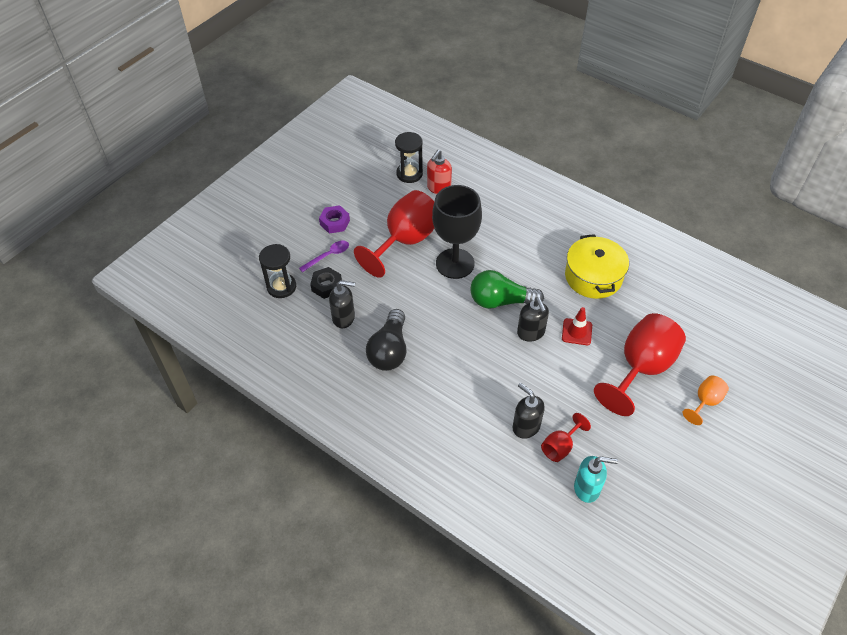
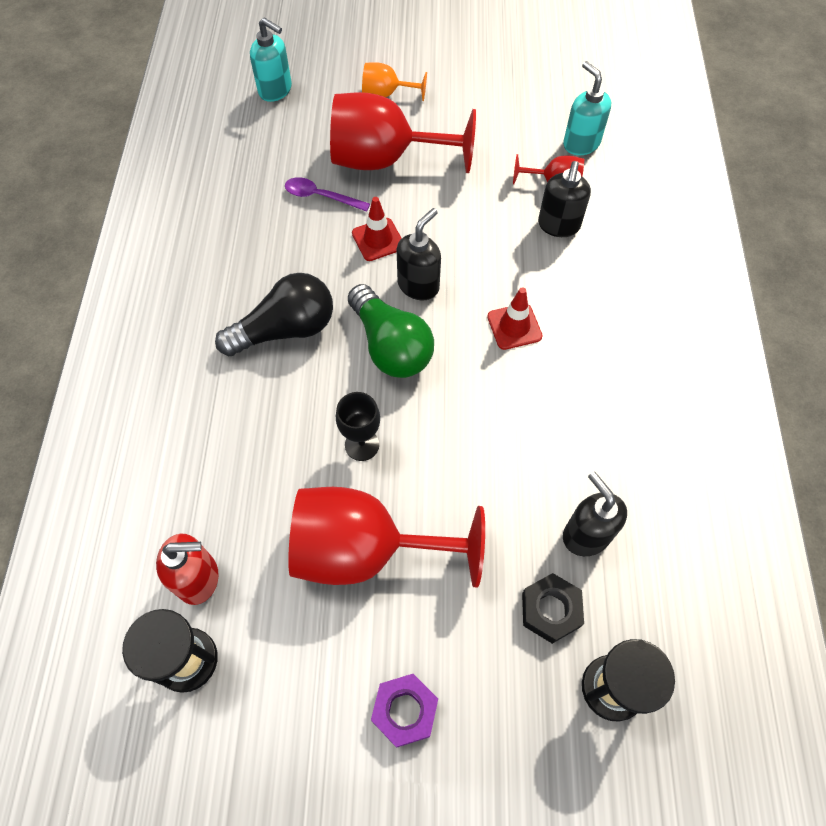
camera: 125 degrees left, 10 degrees up
purple spoon [299,241,349,272] -> purple spoon moved to [285,177,370,212]
black light bulb [366,309,406,371] -> black light bulb moved to [215,273,333,356]
black goblet [432,185,482,279] -> black goblet [336,392,380,461], size x0.48
yellow pot [565,234,629,299] -> none
none -> turquoise soap dispenser [250,17,292,102]
none -> red traffic cone [487,287,543,350]

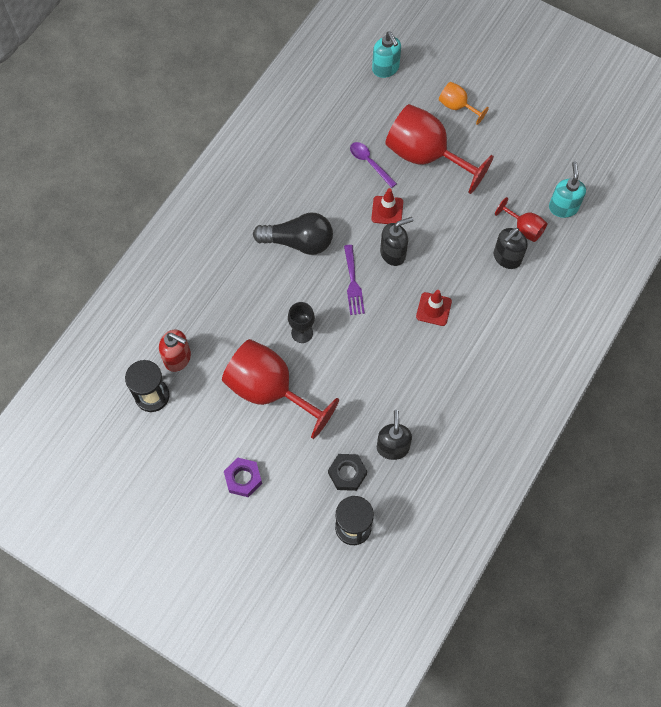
camera: 30 degrees right, 5 degrees up
green light bulb [348,284,434,378] -> purple fork [344,245,365,315]

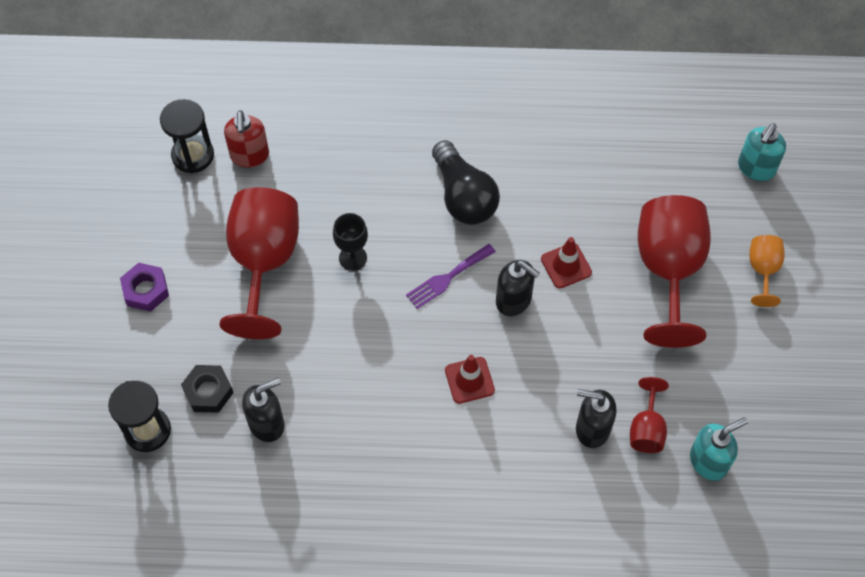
camera: 60 degrees right, 5 degrees down
purple spoon [350,142,397,188] -> none

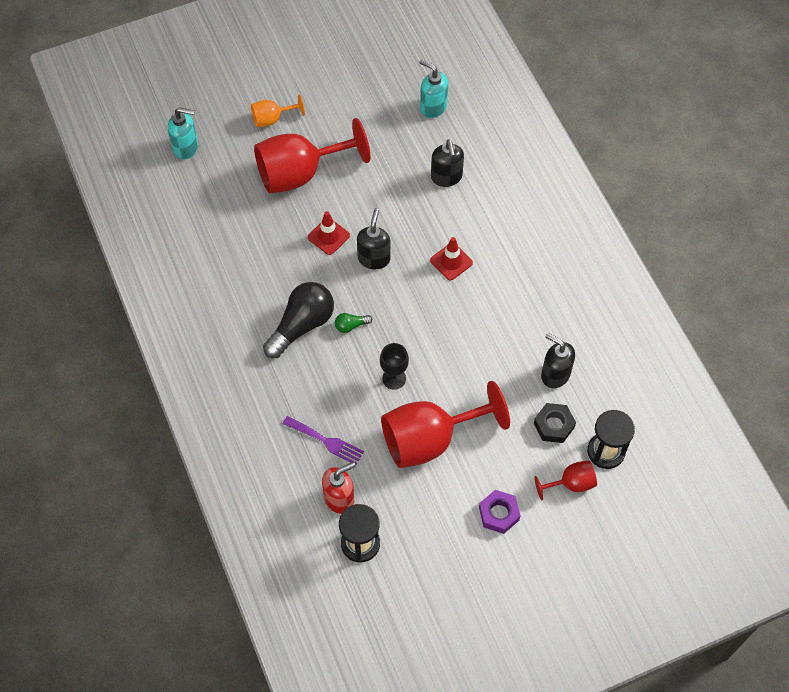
camera: 115 degrees left, 0 degrees up
purple fork [406,244,496,309] -> purple fork moved to [283,416,364,465]
red goblet [630,377,669,453] -> red goblet moved to [534,460,597,500]
none -> green light bulb [335,313,372,333]

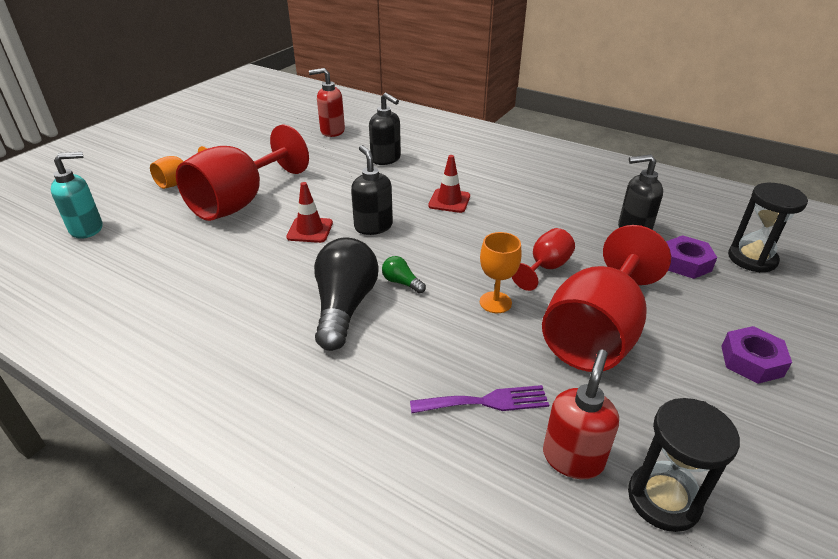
camera: 35 degrees left, 25 degrees down
green light bulb [335,313,372,333] -> green light bulb turned 90 degrees clockwise [382,256,426,294]
black goblet [380,343,409,390] -> orange goblet [480,232,522,313]
turquoise soap dispenser [419,59,448,118] -> red soap dispenser [309,68,345,137]
black nut [534,403,576,443] -> purple nut [666,235,717,279]
red goblet [534,460,597,500] -> red goblet moved to [512,228,575,291]

